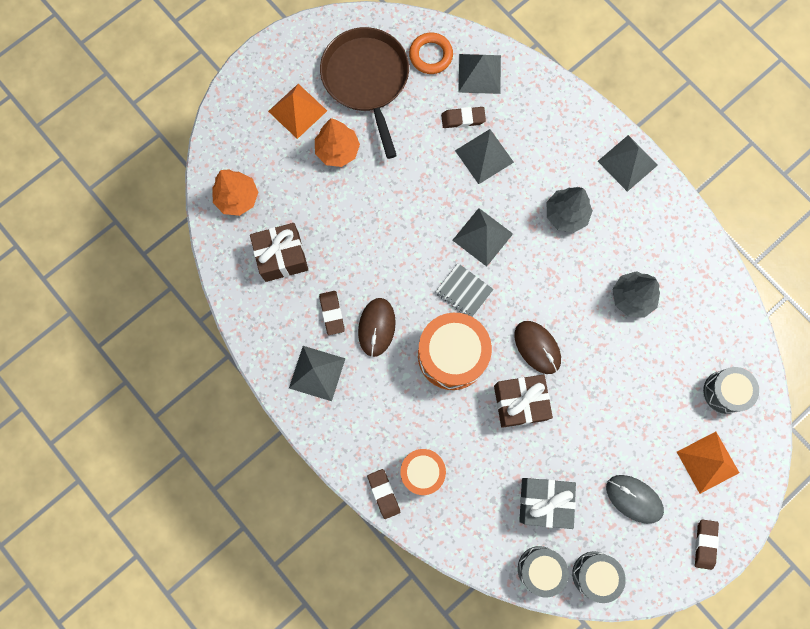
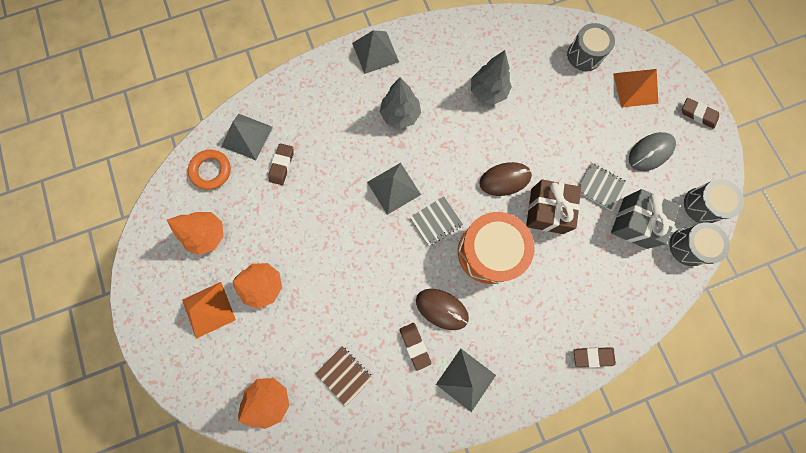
camera: 70 degrees left, 0 degrees up
brown gift [250,223,308,282] -> brown notebook [315,346,373,407]
brown eraser [319,291,345,335] -> brown eraser turned 60 degrees clockwise [400,323,431,371]
brown pan [320,27,409,159] -> orange tree [167,212,224,255]
orange drum [400,449,446,495] -> none
grey pyramid [455,129,514,184] -> none
none -> grey notebook [579,163,628,211]

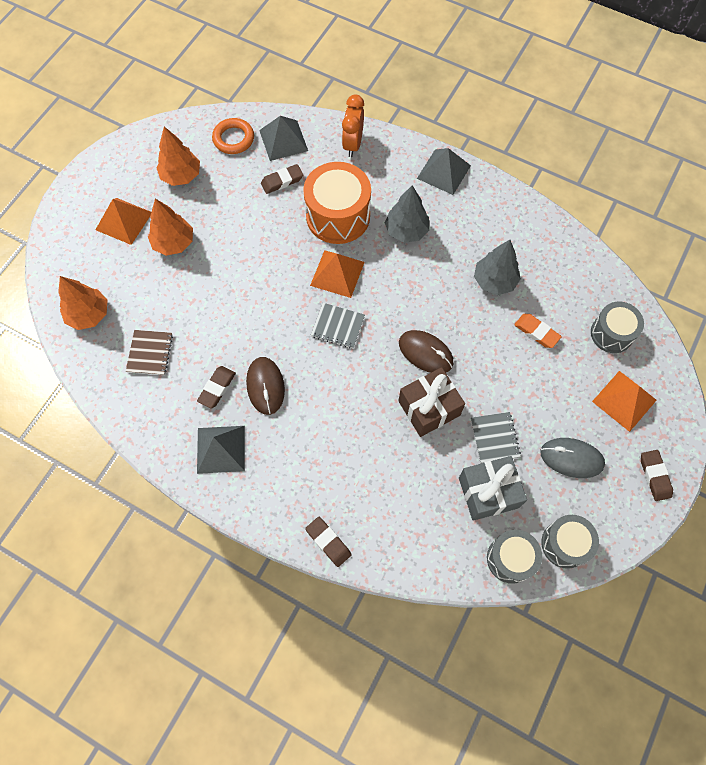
camera: 50 degrees right, 10 degrees down
grey pyramid [367,163,421,215] -> orange pyramid [310,250,365,298]
orange drum [458,212,535,284] -> orange drum moved to [303,162,371,244]
none -> orange clock [342,95,364,157]
none -> orange eraser [514,314,562,348]

